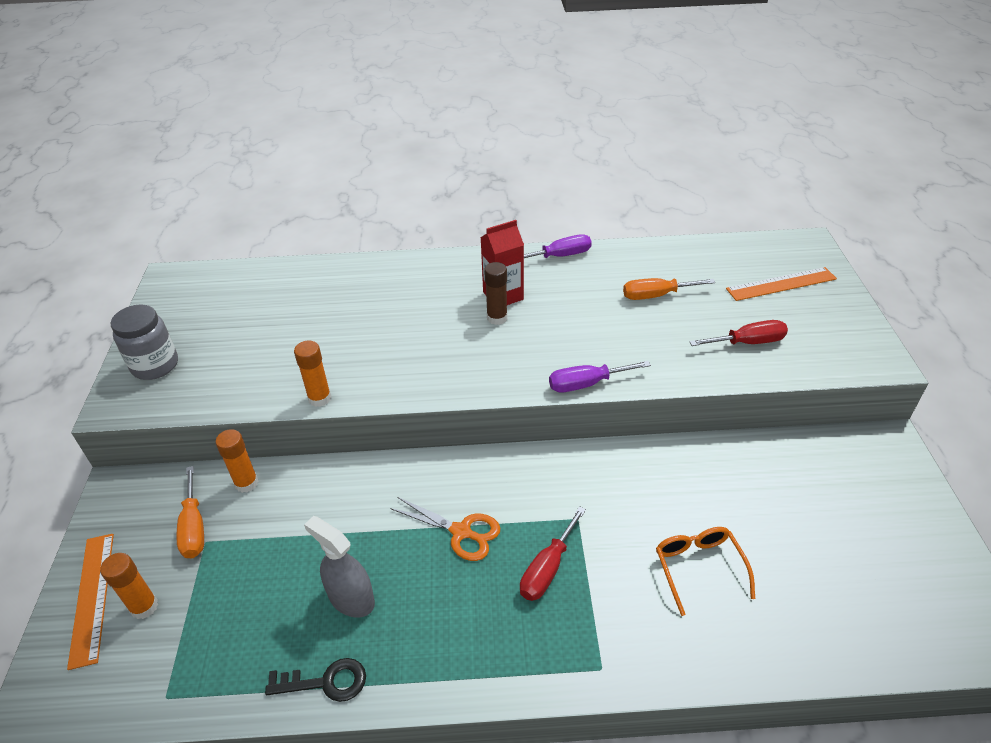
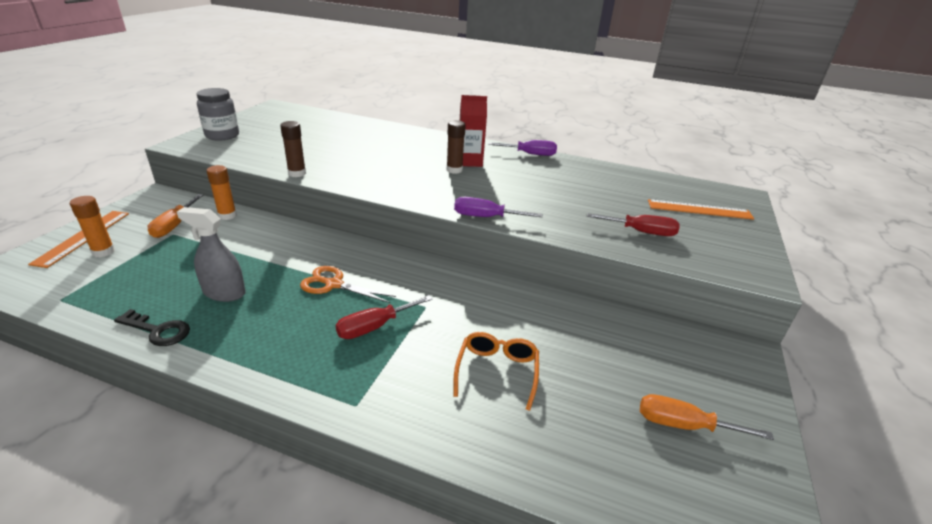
camera: 20 degrees right, 10 degrees down
orange glue stick [294,340,331,407] -> brown glue stick [280,121,306,177]
grey spray bottle [304,516,375,618] -> grey spray bottle turned 45 degrees counterclockwise [177,207,246,302]
orange scissors [390,497,500,561] -> orange scissors turned 150 degrees clockwise [300,266,396,303]
orange screwdriver [623,278,715,300] -> orange screwdriver moved to [640,394,774,440]

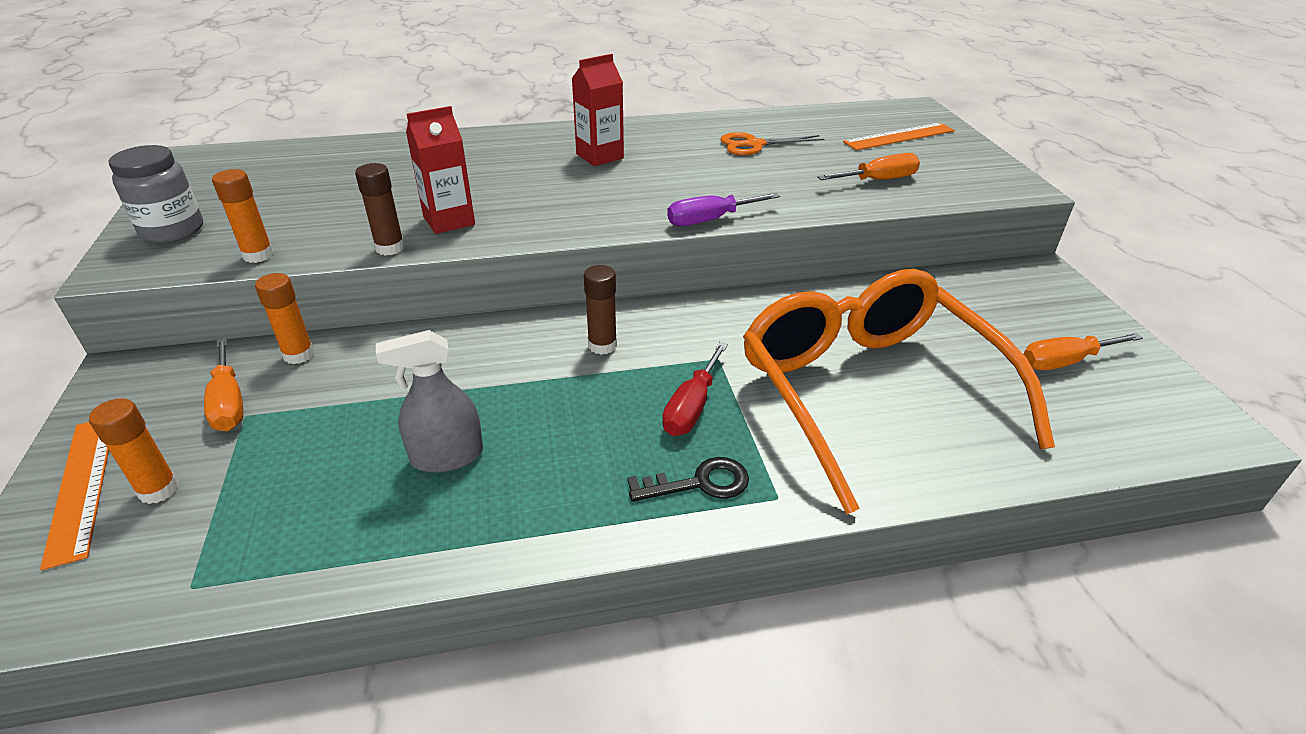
camera: 30 degrees left, 5 degrees up
black key [114,309,190,346] -> black key moved to [627,457,749,502]
orange scissors [300,266,396,303] -> orange scissors moved to [720,132,825,155]
brown glue stick [447,120,466,174] -> brown glue stick moved to [584,265,617,355]
orange glasses [453,332,539,411] -> orange glasses [743,269,1055,514], size x2.43
purple screwdriver [488,140,557,156] -> none
red screwdriver [587,213,680,236] -> orange screwdriver [817,153,920,180]
none -> orange glue stick [212,169,274,263]
none -> red carton [406,106,475,234]

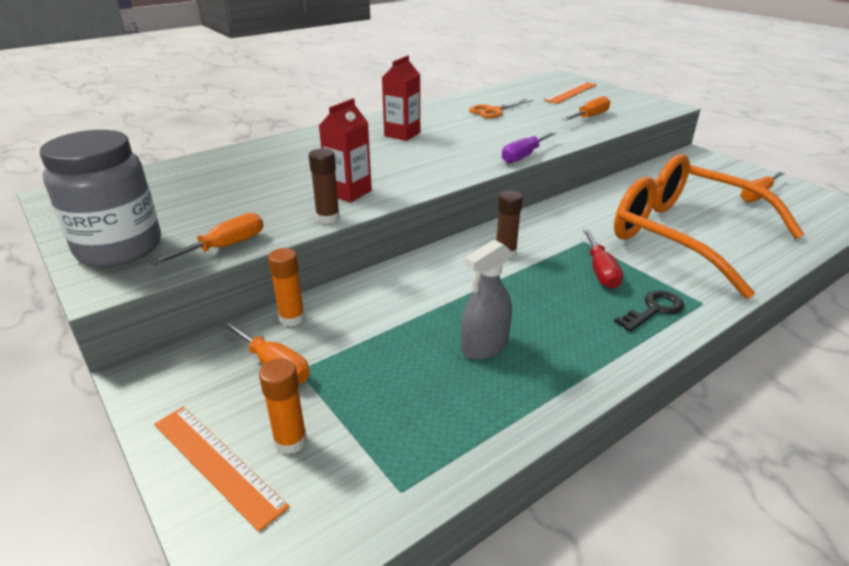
camera: 25 degrees left, 5 degrees down
grey jar [109,145,203,243] -> grey jar [40,130,161,267], size x1.51
orange glue stick [212,169,274,263] -> orange screwdriver [150,213,263,266]

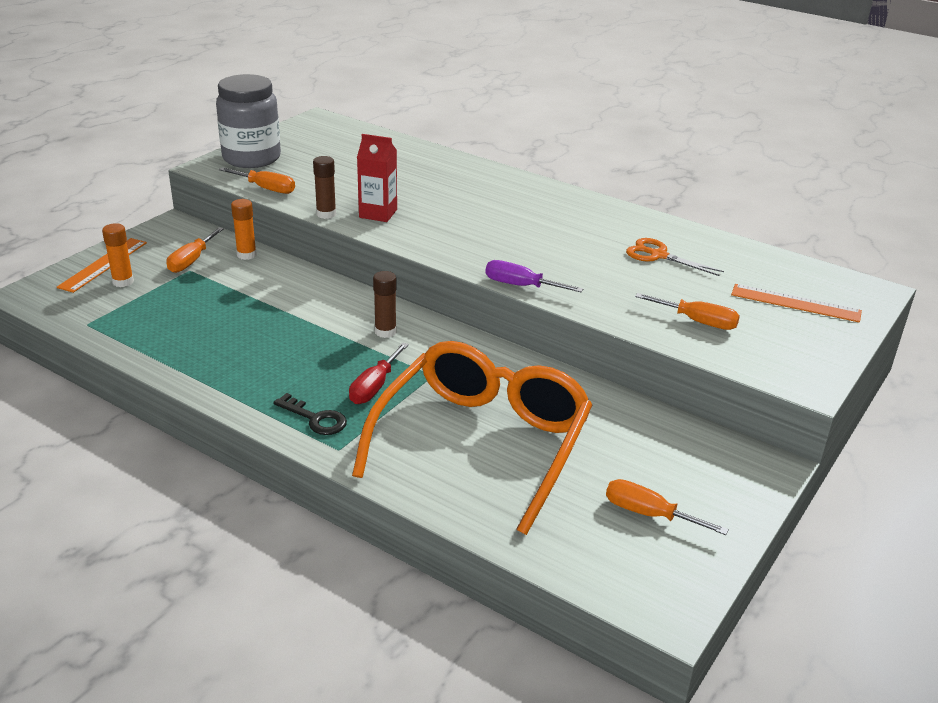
camera: 70 degrees right, 0 degrees up
red carton [382,55,420,141] -> none
grey spray bottle [461,239,512,360] -> none
red screwdriver [583,229,623,289] -> red screwdriver turned 45 degrees counterclockwise [349,342,409,404]

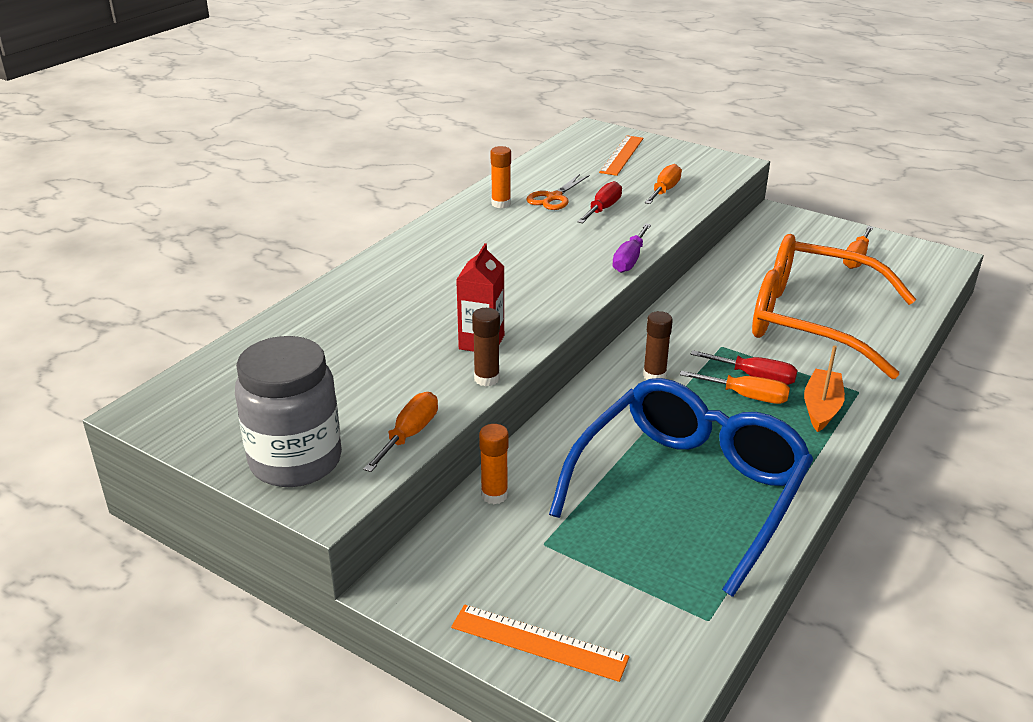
camera: 90 degrees left, 0 degrees up
orange glue stick [102,223,134,287] -> orange glue stick moved to [491,146,511,208]
orange screwdriver [167,227,224,273] -> orange screwdriver moved to [680,371,790,404]
black key [273,393,347,435] -> orange boat [804,345,845,432]
none -> blue glasses [549,378,813,597]
none -> red screwdriver [577,181,622,223]

